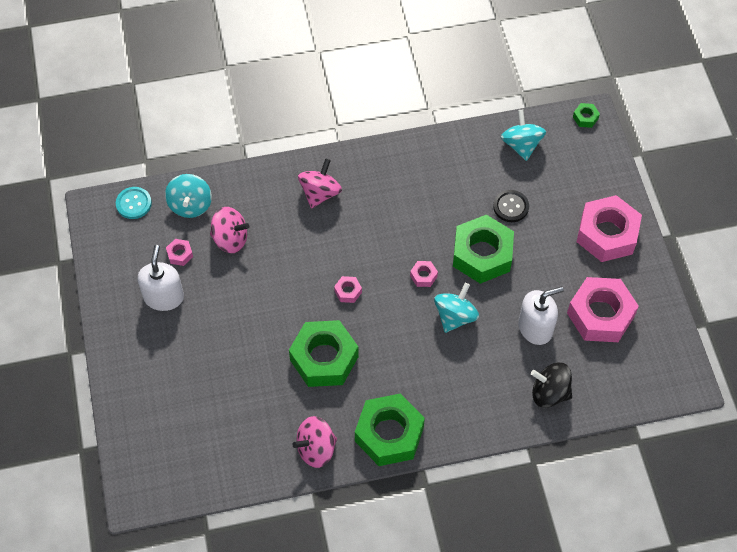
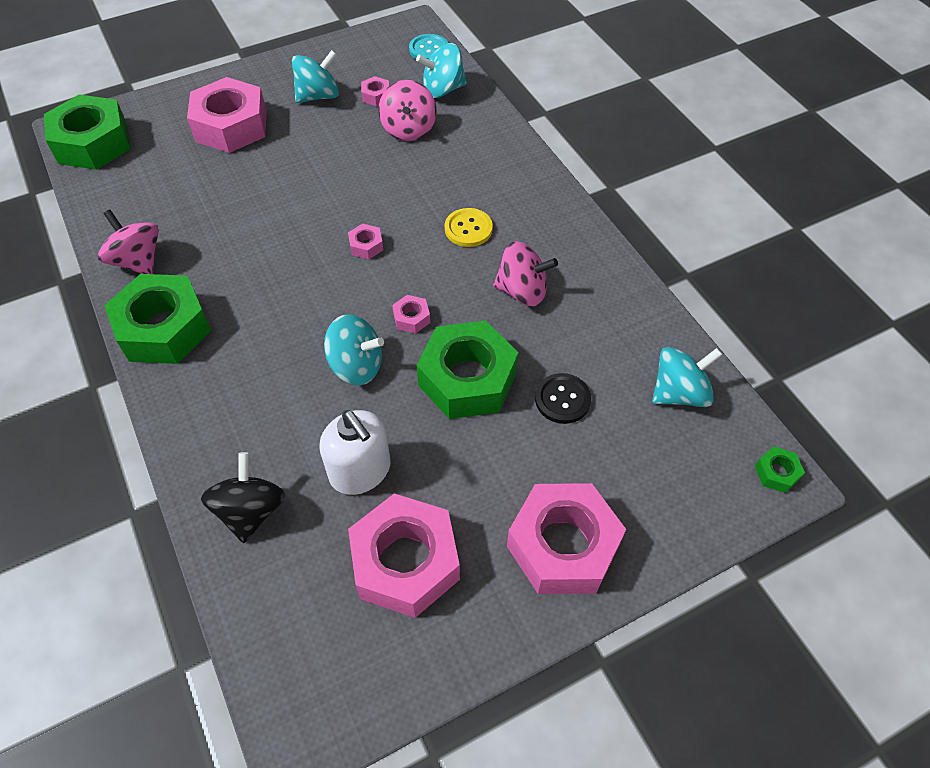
camera: 75 degrees right, 5 degrees down
white soap dispenser [138,245,184,311] -> turquoise spinning top [292,50,339,103]
green nut [289,320,359,387] -> green nut moved to [44,94,131,170]
pink spinning top [298,159,342,209] -> pink spinning top moved to [493,241,558,306]
none -> pink nut [187,77,267,153]
none -> yellow button [445,208,493,247]

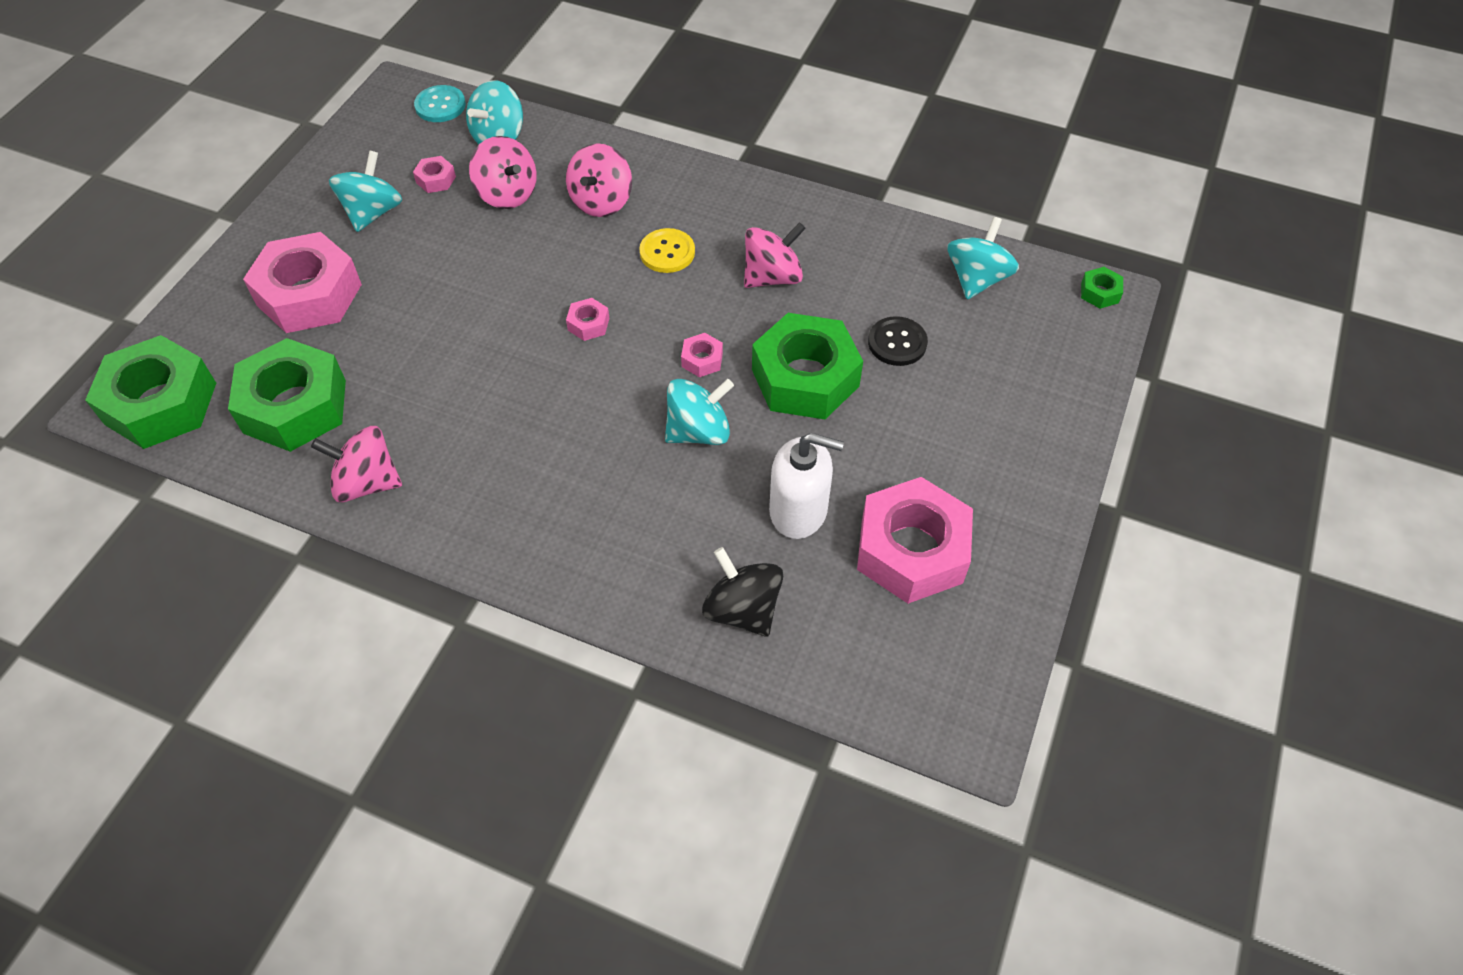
camera: 40 degrees left, 0 degrees up
green nut [104,274,211,364] -> green nut moved to [228,338,346,452]
pink nut [507,483,626,594] -> none
none -> pink spinning top [566,143,632,217]

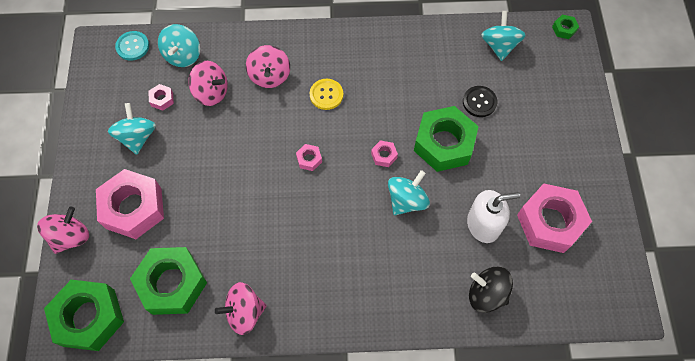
camera: 25 degrees left, 10 degrees up
pink spinning top [744,222,806,288] -> pink spinning top moved to [37,207,89,254]

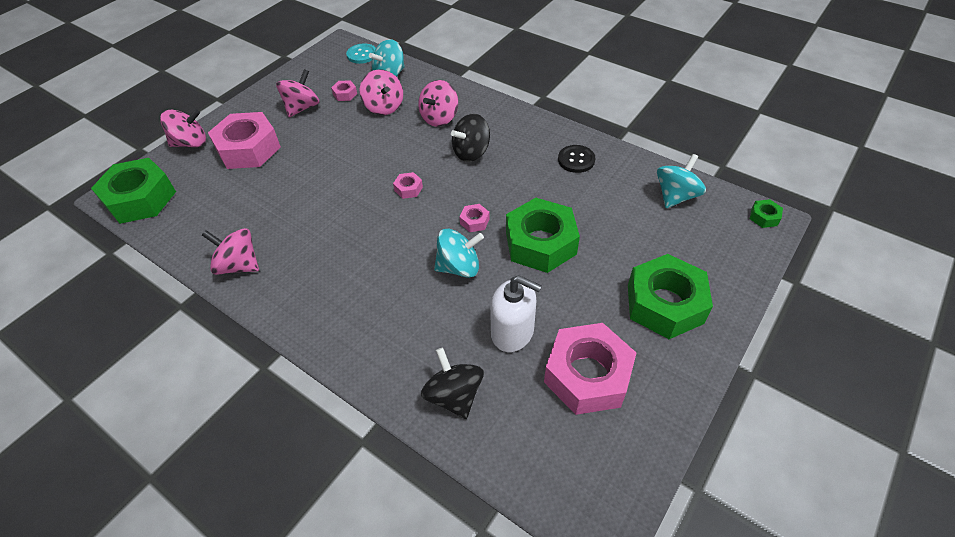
camera: 40 degrees right, 15 degrees down
turquoise spinning top [108,103,156,155] -> pink spinning top [276,69,319,117]
green nut [130,247,207,315] -> green nut moved to [628,254,713,339]
yellow button [309,79,343,110] -> black spinning top [451,114,490,162]
black button [463,86,497,117] -> black button moved to [558,145,595,173]

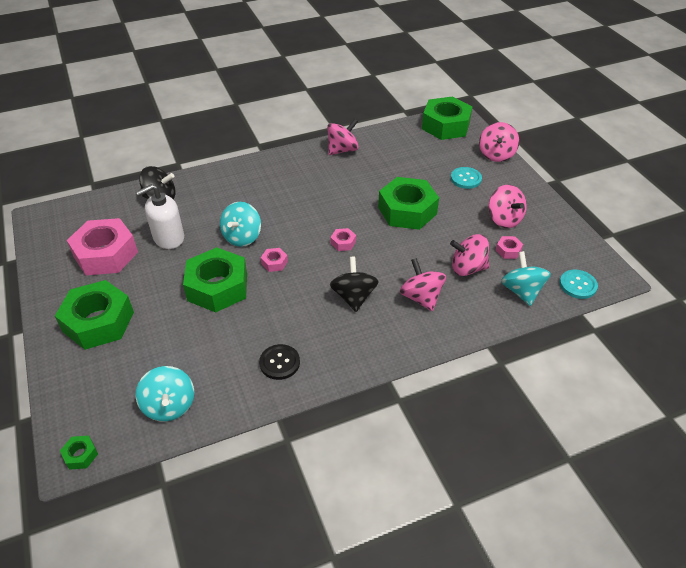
camera: 120 degrees right, 5 degrees down
pink nut [208,112,281,169] -> turquoise button [451,167,482,189]
none -> green nut [378,177,439,230]

